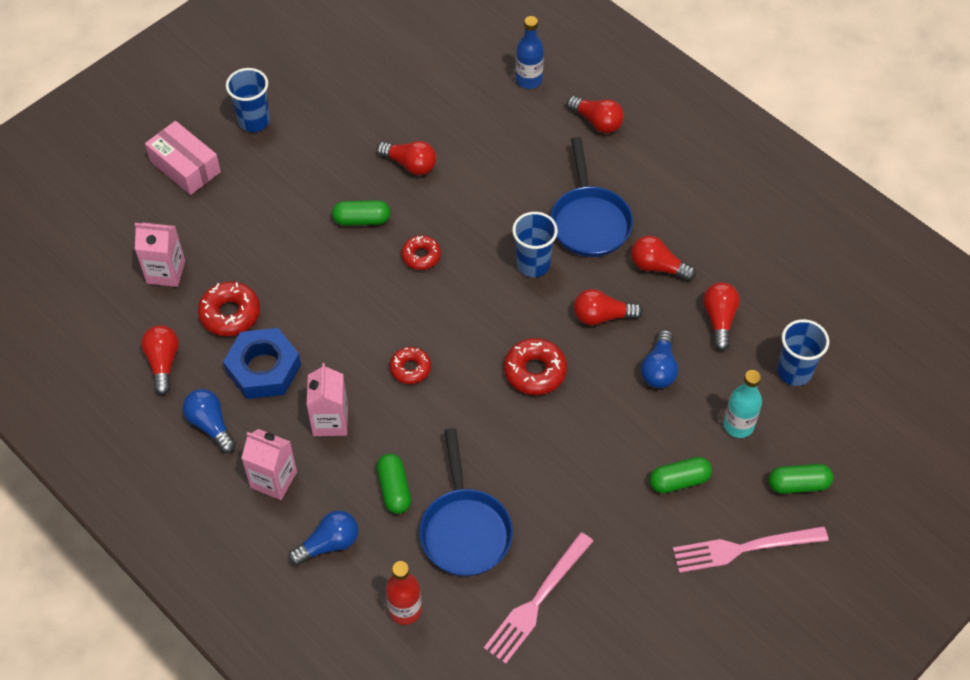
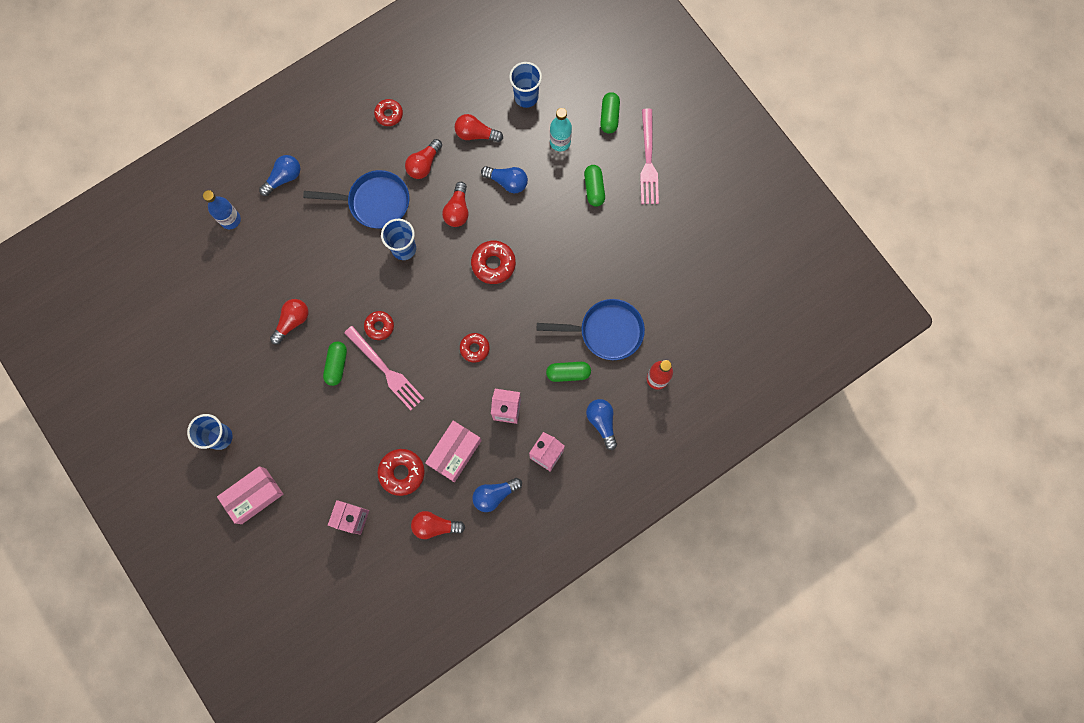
camera: 80 degrees left, 20 degrees up
blue nut [223,328,301,399] -> pink box [425,421,482,482]
pink fork [484,532,593,664] -> pink fork moved to [344,326,424,410]
red light bulb [567,96,624,133] -> blue light bulb [259,155,300,196]
none -> red donut [374,99,403,126]

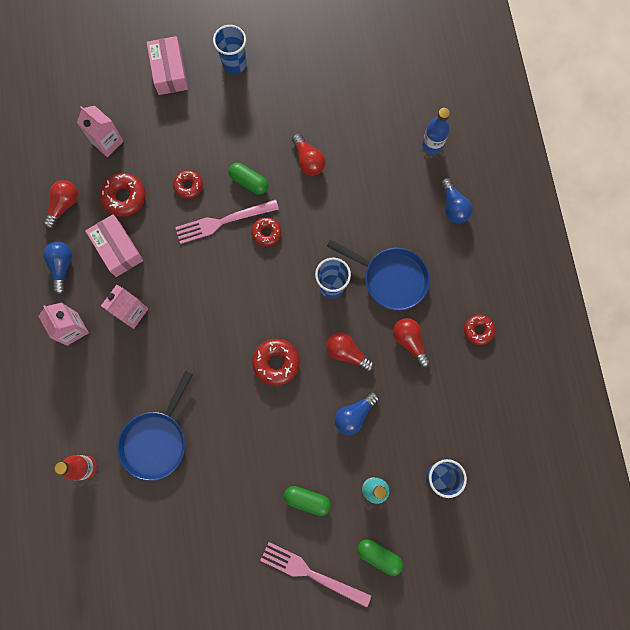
camera: 115 degrees right, 0 degrees up
blue pan [303,170,409,229] -> blue pan turned 90 degrees counterclockwise [327,239,430,310]
red light bulb [455,114,503,142] -> none
red donut [460,333,490,362] -> red donut moved to [173,170,203,199]
green capsule [546,362,591,382] -> none
blue light bulb [586,399,617,450] -> none

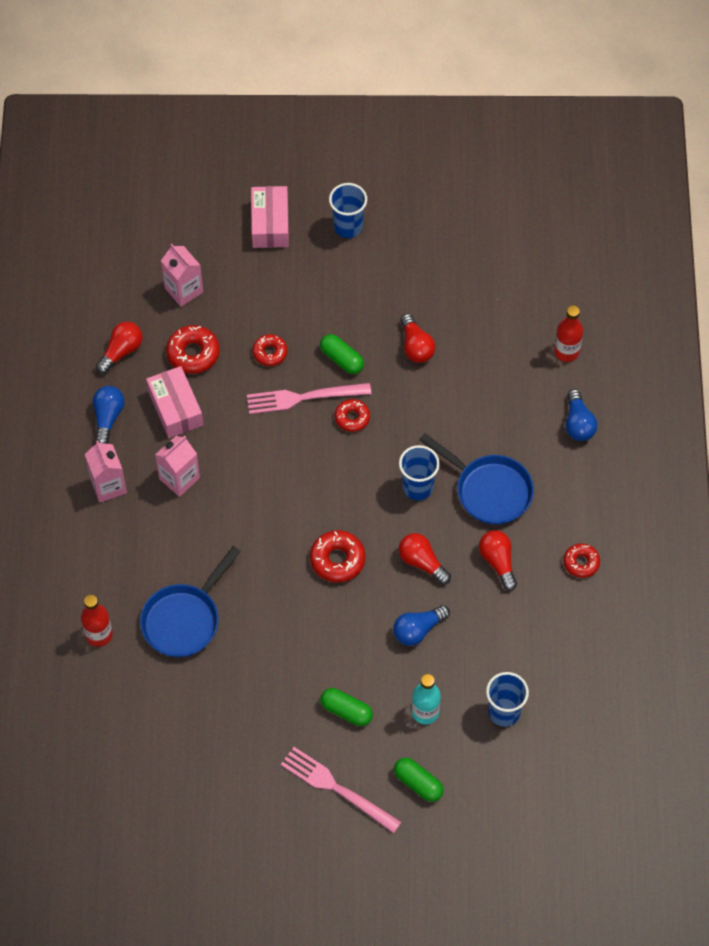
camera: 10 degrees right, 15 degrees down
blue bottle [422,108,450,154] -> red bottle [554,305,583,362]

